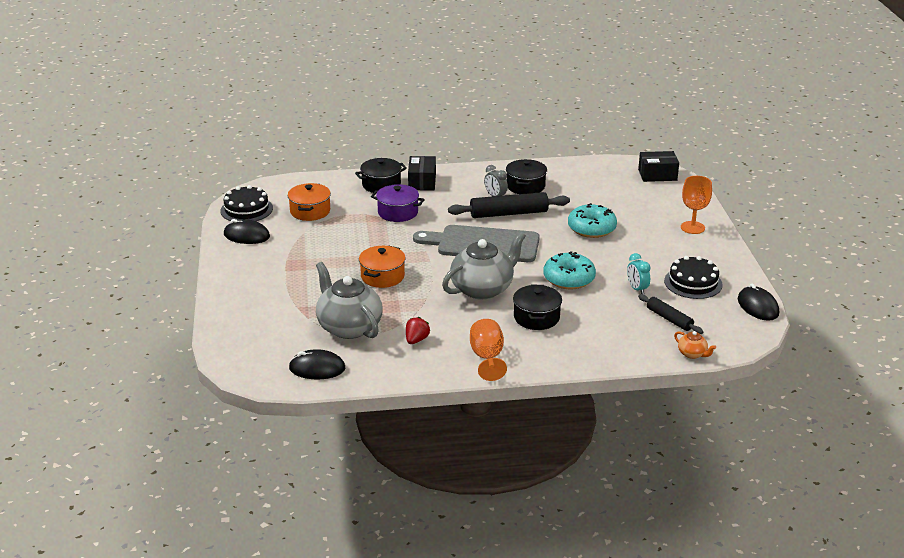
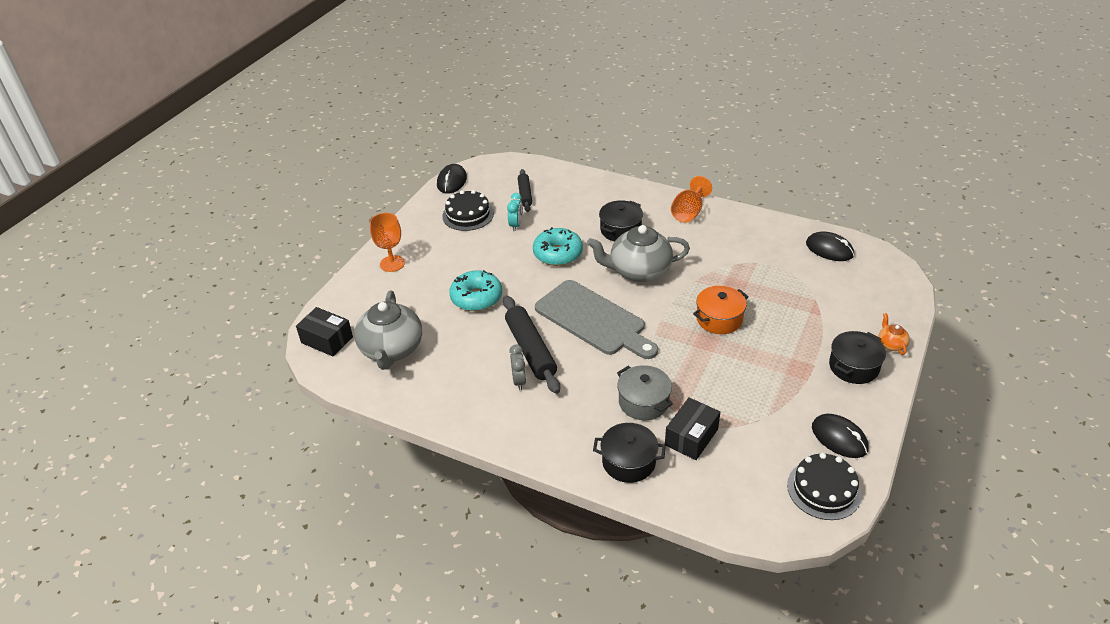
camera: 145 degrees left, 10 degrees up
orange pot [287,183,331,221] -> none
grey teapot [316,262,383,339] -> grey teapot moved to [354,291,422,370]
purple pot [371,184,425,222] -> grey pot [617,365,673,420]
red strawberry [406,317,430,344] -> none
black box [408,156,436,190] -> black box moved to [665,397,720,460]
black rolling pin [448,192,570,218] -> black rolling pin turned 45 degrees clockwise [503,296,560,394]
black pot [506,159,547,194] -> black pot moved to [829,331,886,384]
orange teapot [674,331,716,359] -> orange teapot moved to [878,313,910,355]

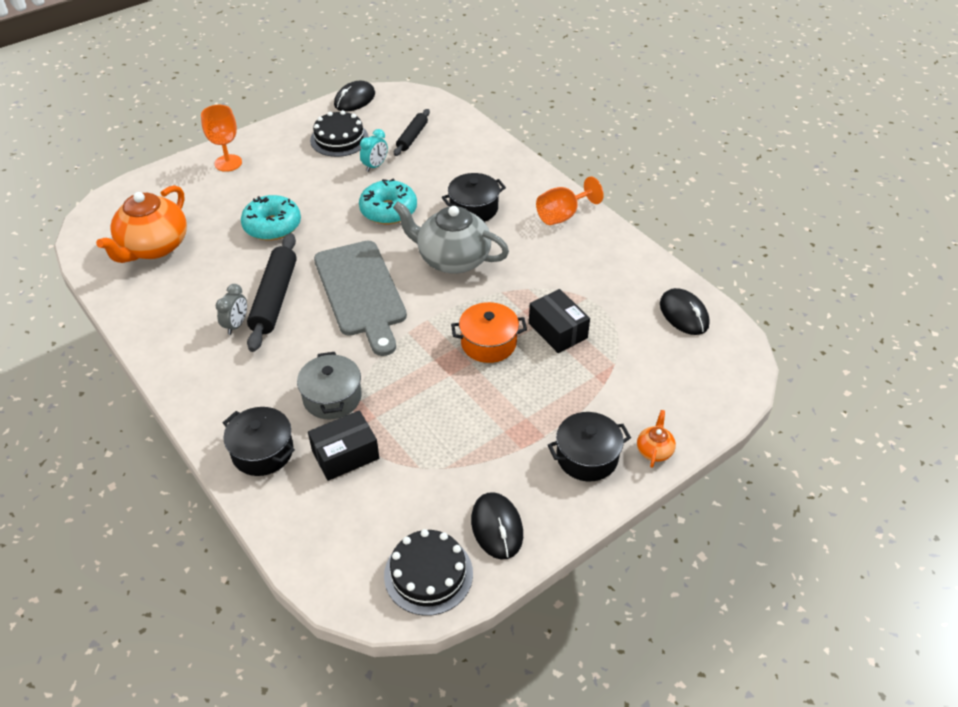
camera: 25 degrees right, 5 degrees up
black box [296,307,353,356] -> black box moved to [529,289,590,353]
grey teapot [354,291,422,370] -> orange teapot [96,185,187,263]

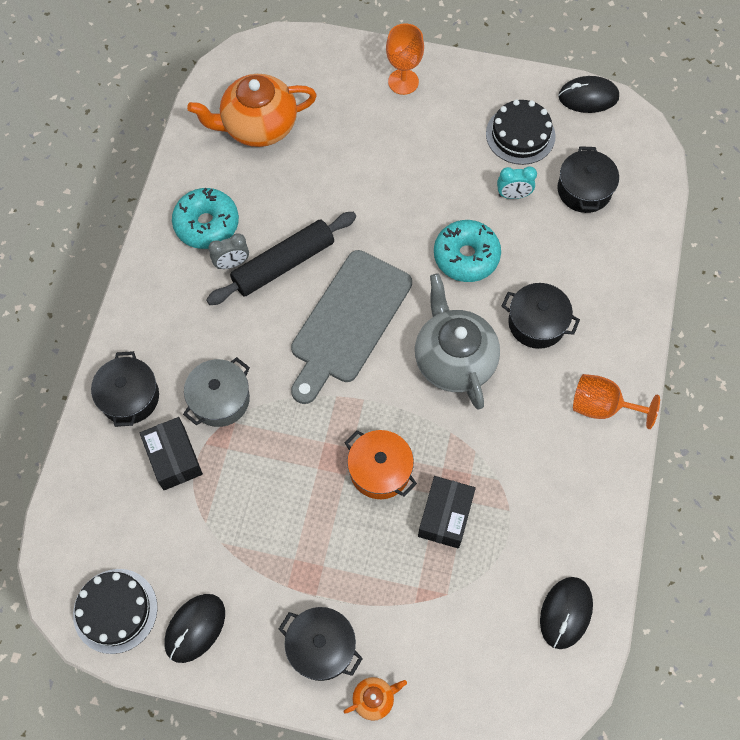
camera: 50 degrees right, 20 degrees up
turquoise donut [241,195,301,240] -> turquoise donut moved to [172,188,239,249]
black box [308,410,379,481] -> black box turned 45 degrees clockwise [140,417,203,490]
black rolling pin [394,109,430,156] -> black pot [557,146,619,213]

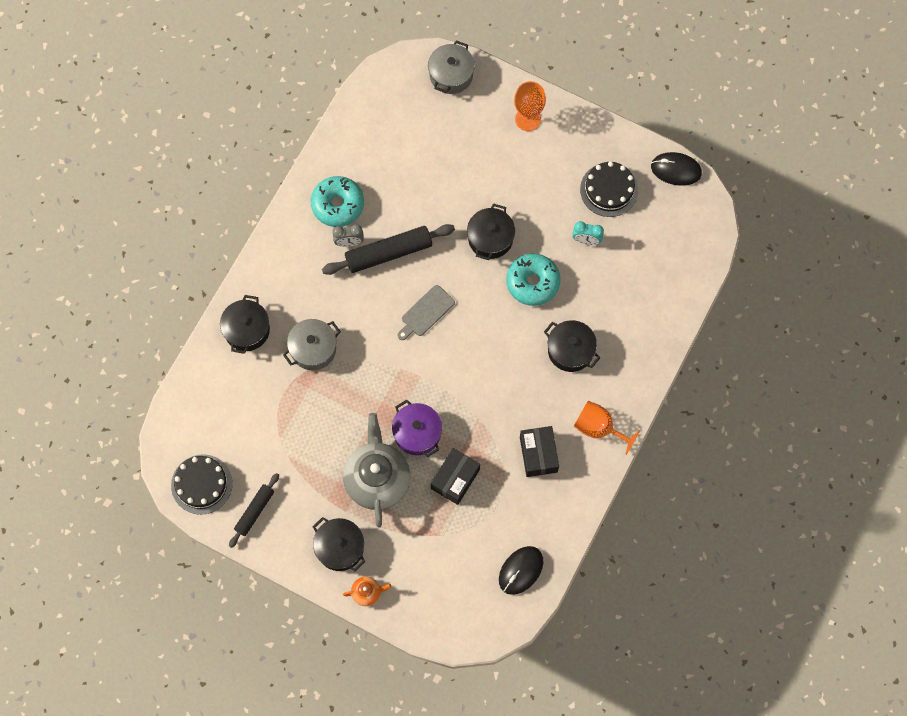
camera: 15 degrees right, 5 degrees up
black box [140,417,203,490] -> black box moved to [520,426,559,477]
black mouse [164,594,225,663] -> black rolling pin [229,473,279,548]
orange teapot [187,74,317,147] -> none
grey cutting board [291,250,412,404] -> grey cutting board [398,285,455,340], size x0.49
orange pot [345,430,417,499] -> purple pot [392,400,442,457]
grey teapot [415,273,500,410] -> grey teapot moved to [343,413,410,528]
black pot [557,146,619,213] -> black pot moved to [467,203,515,260]
none -> grey pot [428,40,475,94]

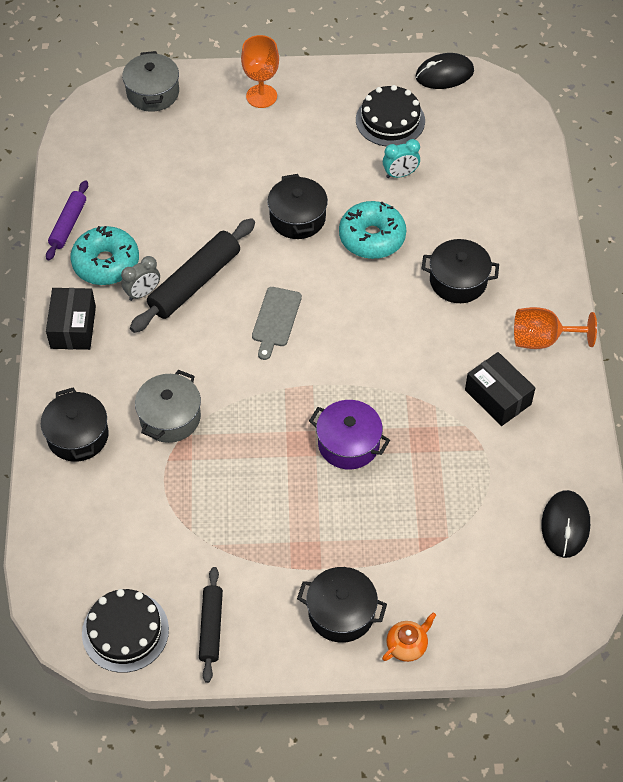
camera: 30 degrees left, 15 degrees down
grey teapot [343,413,410,528] -> none
black box [431,448,480,505] -> black box moved to [46,288,96,350]
none -> purple rolling pin [46,180,88,261]

